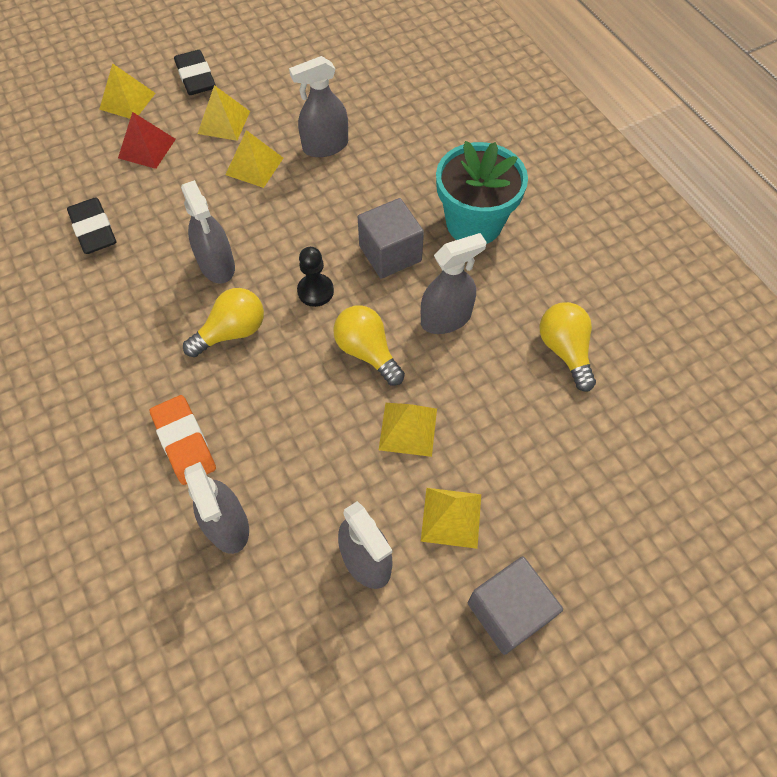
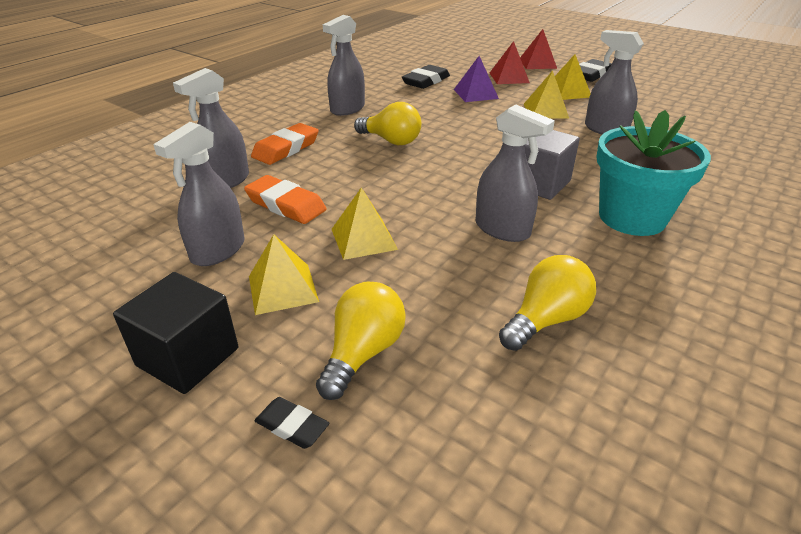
camera: 65 degrees right, 25 degrees down
yellow pyramid [99,63,156,119] -> red pyramid [520,29,557,69]
grey spray bottle [181,180,235,283] -> grey spray bottle moved to [323,15,365,116]
black pawn [297,247,334,307] -> none
yellow light bulb [333,305,405,386] -> yellow light bulb moved to [316,282,405,400]
grey cube [468,556,563,655] -> black cube [113,272,238,394]
none -> orange eraser [244,175,327,224]
none -> black eraser [254,397,330,449]
none -> purple pyramid [454,56,499,102]

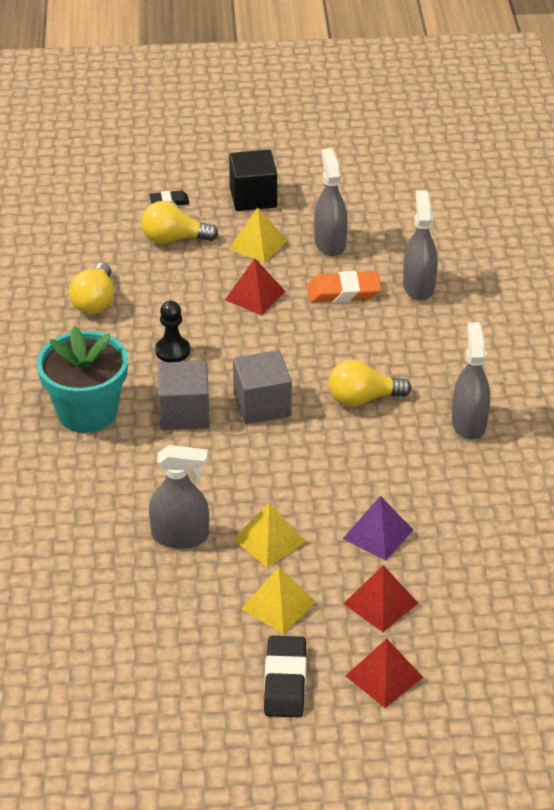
camera: 140 degrees right, 5 degrees up
orange eraser [251,123,319,165] -> none
yellow light bulb [316,282,405,400] -> yellow light bulb turned 105 degrees clockwise [141,201,218,244]
yellow pyramid [331,187,398,260] -> red pyramid [225,258,286,315]
black eraser [402,65,450,89] -> none
grey spray bottle [475,104,555,242] -> black pawn [155,301,190,362]
none -> grey cube [233,350,292,424]

